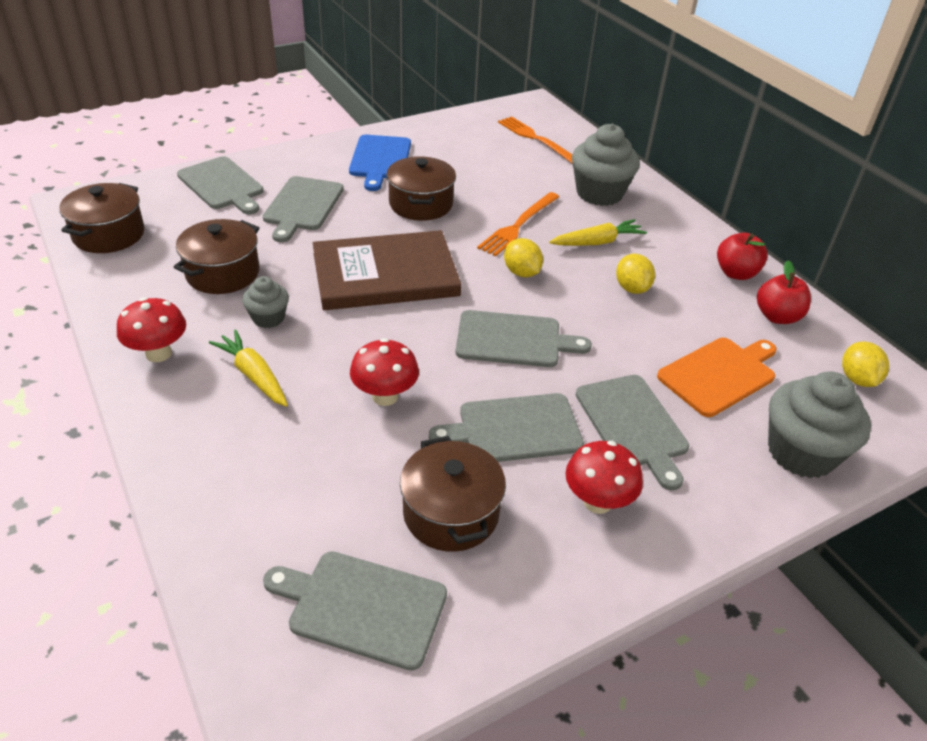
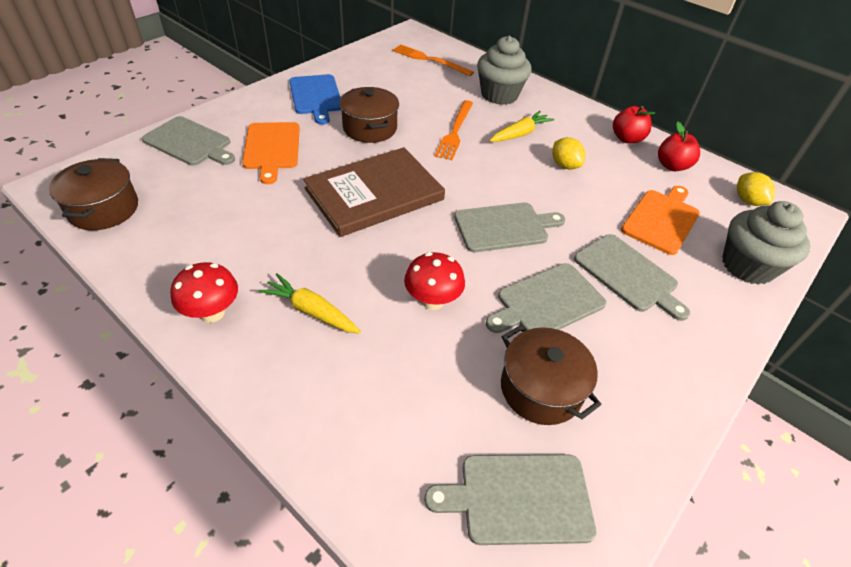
camera: 20 degrees left, 5 degrees up
brown pot [174,219,259,294] -> none
grey cupcake [242,276,289,328] -> none
grey cutting board [263,176,344,242] -> orange cutting board [242,122,300,184]
yellow lemon [504,238,543,277] -> none
red mushroom [565,441,643,514] -> none

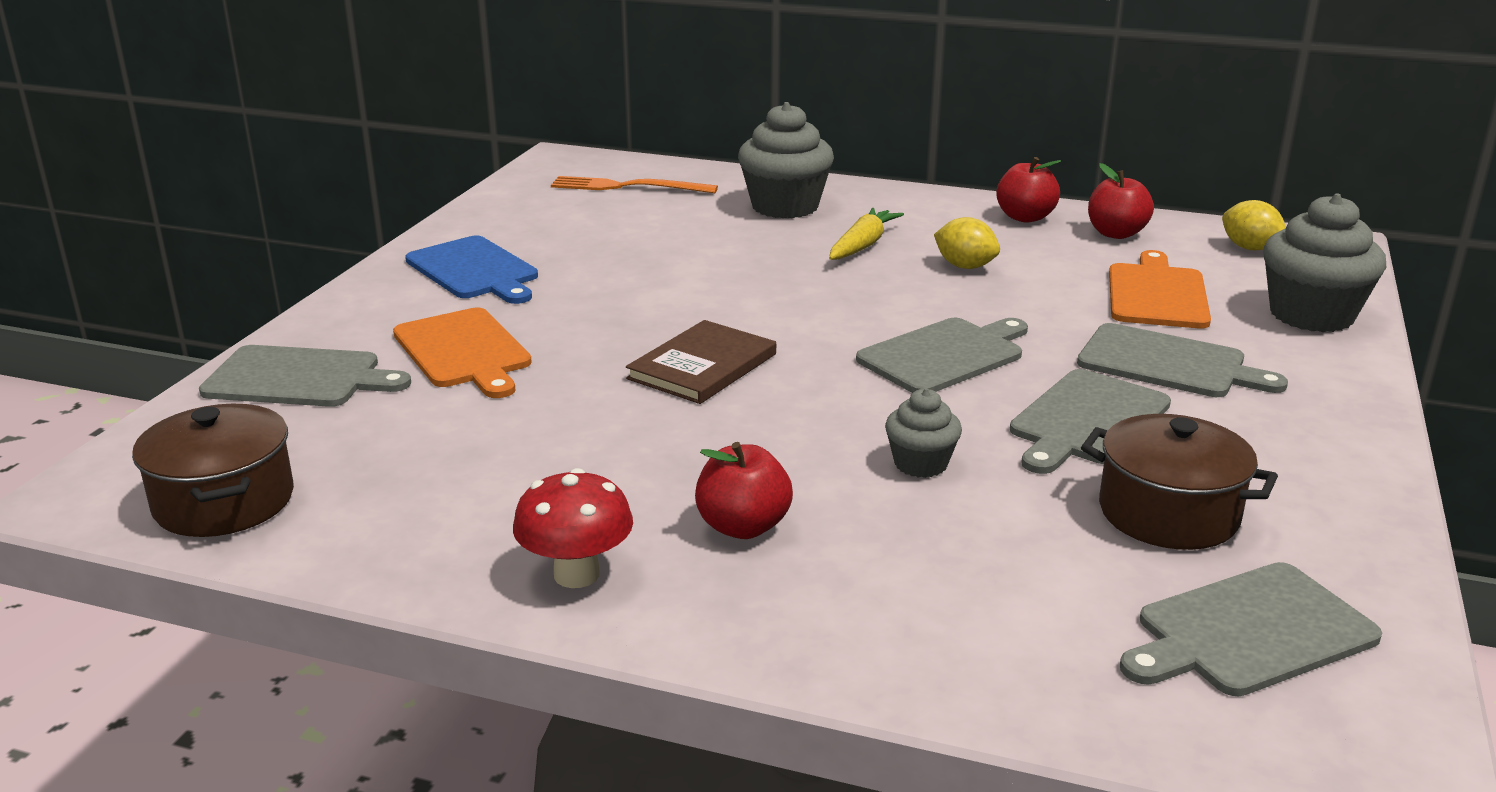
camera: 20 degrees left, 20 degrees down
yellow carrot [258,273,361,334] -> red apple [695,442,793,539]
brown book [303,147,445,237] -> brown book [626,320,776,404], size x0.61
brown pot [339,87,399,143] -> none
red mushroom [404,252,465,310] -> grey cupcake [885,388,962,478]
orange fork [434,100,473,160] -> none

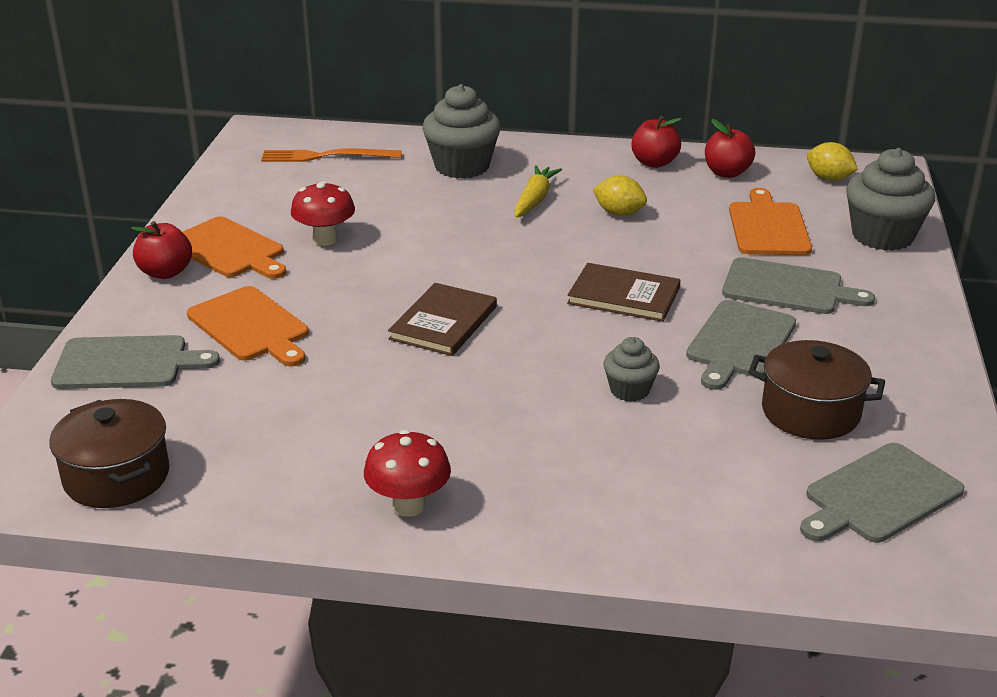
camera: 10 degrees left, 5 degrees up
blue cutting board [405,236,538,304] -> orange cutting board [183,217,287,279]
red apple [695,442,793,539] -> red apple moved to [131,221,192,279]
grey cutting board [856,318,1028,393] -> brown book [567,263,680,322]
none -> red mushroom [291,181,355,246]

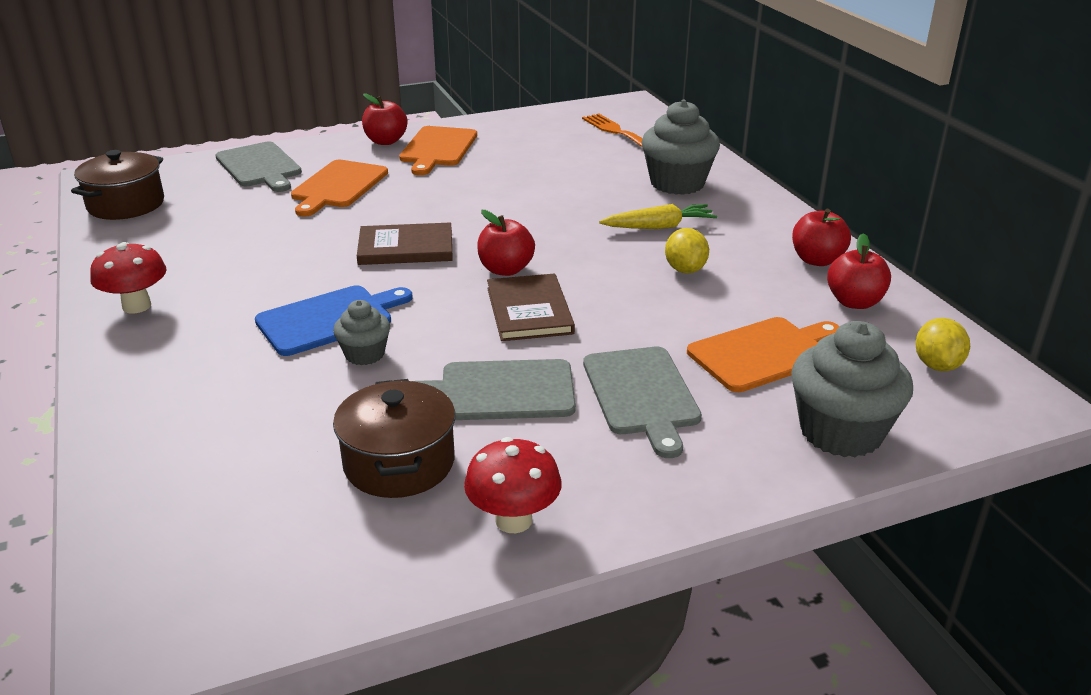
camera: 60 degrees right, 0 degrees up
red mushroom [291,181,355,246] -> red mushroom moved to [464,437,562,533]
grey cutting board [800,443,964,543] -> none
none -> blue cutting board [255,285,413,356]
none -> red apple [477,210,535,276]

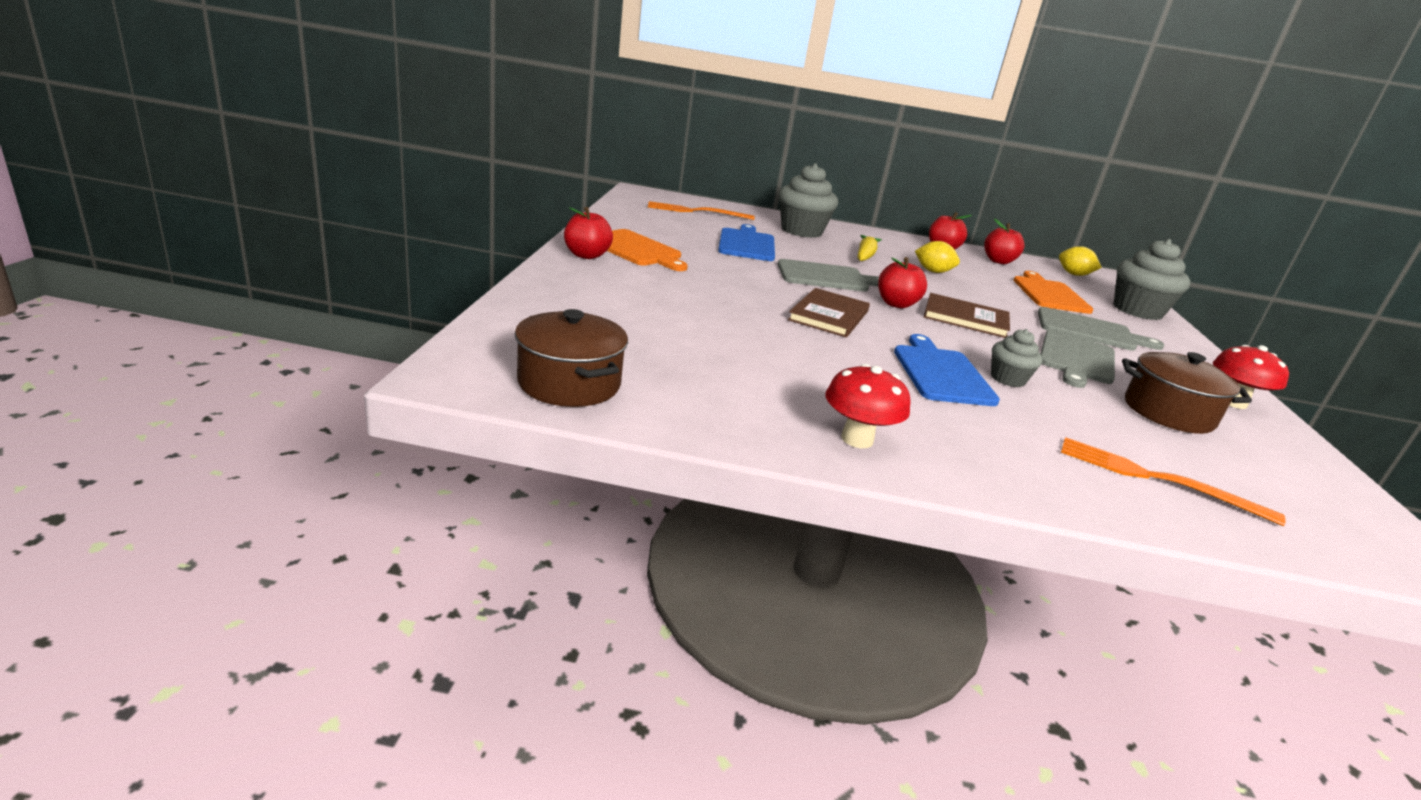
camera: 65 degrees left, 5 degrees down
grey cutting board [216,142,302,192] -> grey cutting board moved to [778,259,879,292]
orange cutting board [291,160,388,217] -> none
none -> blue cutting board [718,224,775,261]
none -> orange fork [1061,437,1286,526]

